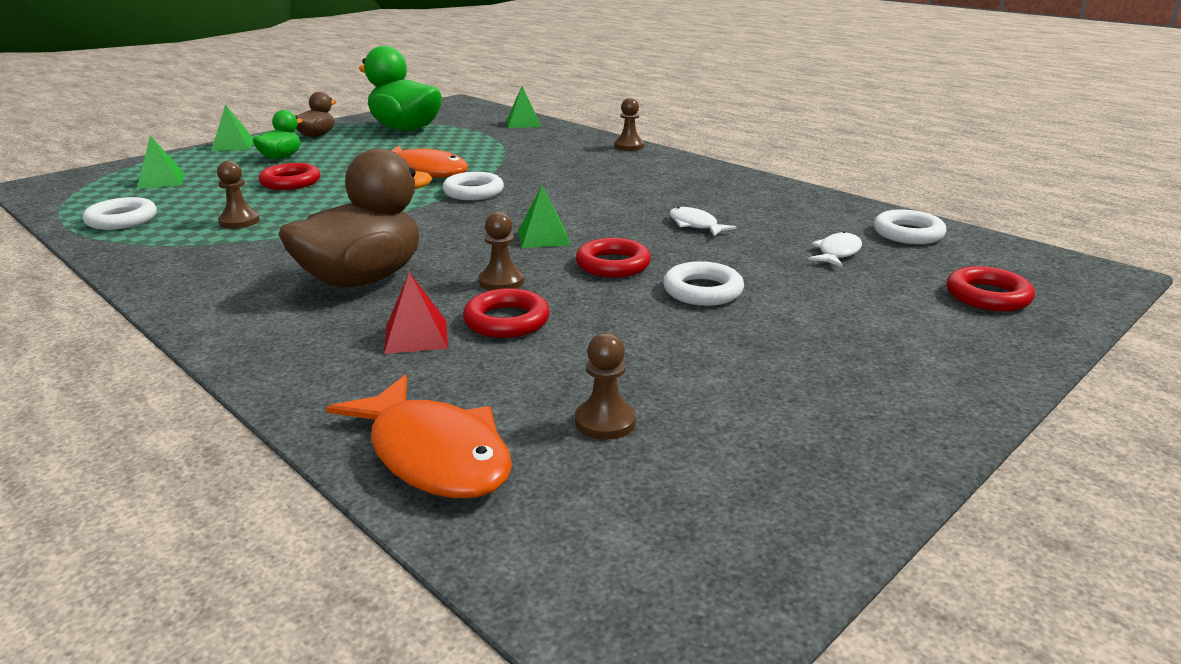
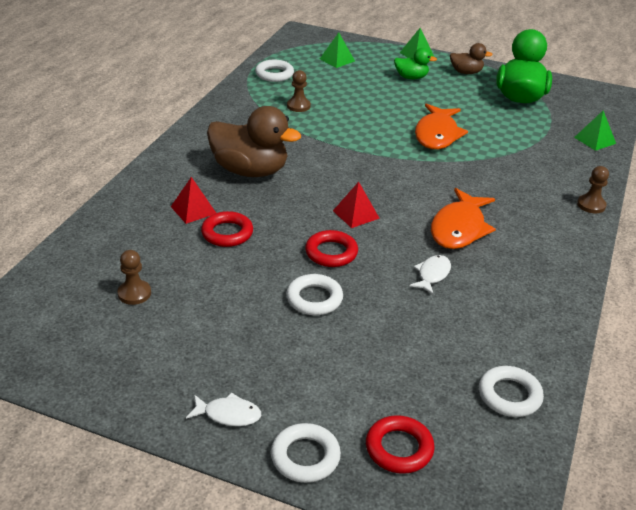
camera: 65 degrees right, 10 degrees up
red ring [259,163,320,190] -> none
orange fish [326,375,512,498] -> orange fish moved to [431,188,496,249]
white ring [442,172,504,200] -> white ring moved to [271,423,341,483]
brown pawn [479,212,524,291] -> none
green pyramid [518,185,570,248] -> red pyramid [333,182,380,228]
white fish [808,231,862,267] -> white fish moved to [186,392,261,426]

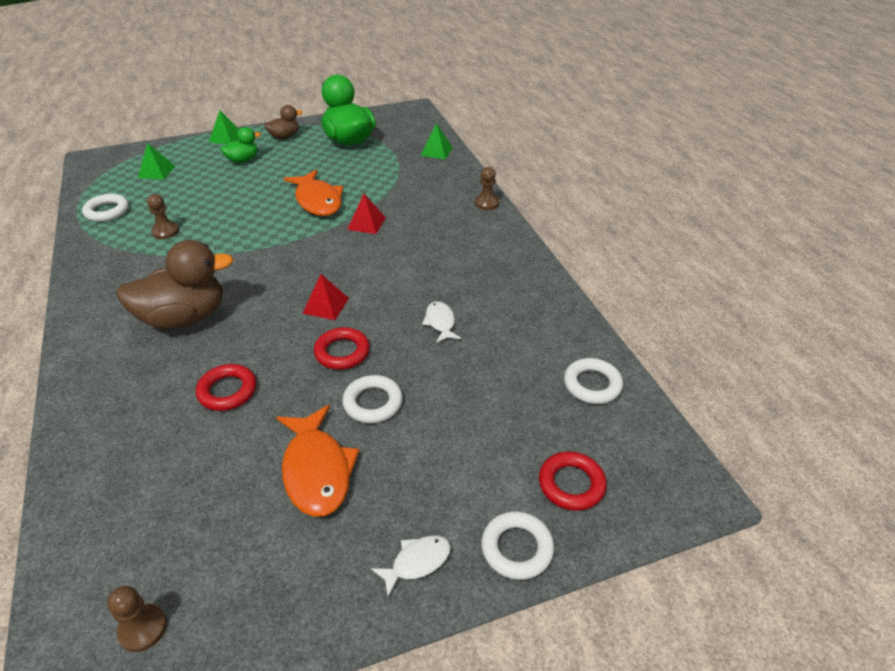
camera: 40 degrees left, 5 degrees up
brown pawn [117,250,151,305] -> brown pawn moved to [107,586,167,652]
red pyramid [171,177,216,224] -> red pyramid moved to [347,194,386,234]
orange fish [431,188,496,249] -> orange fish moved to [276,405,360,517]

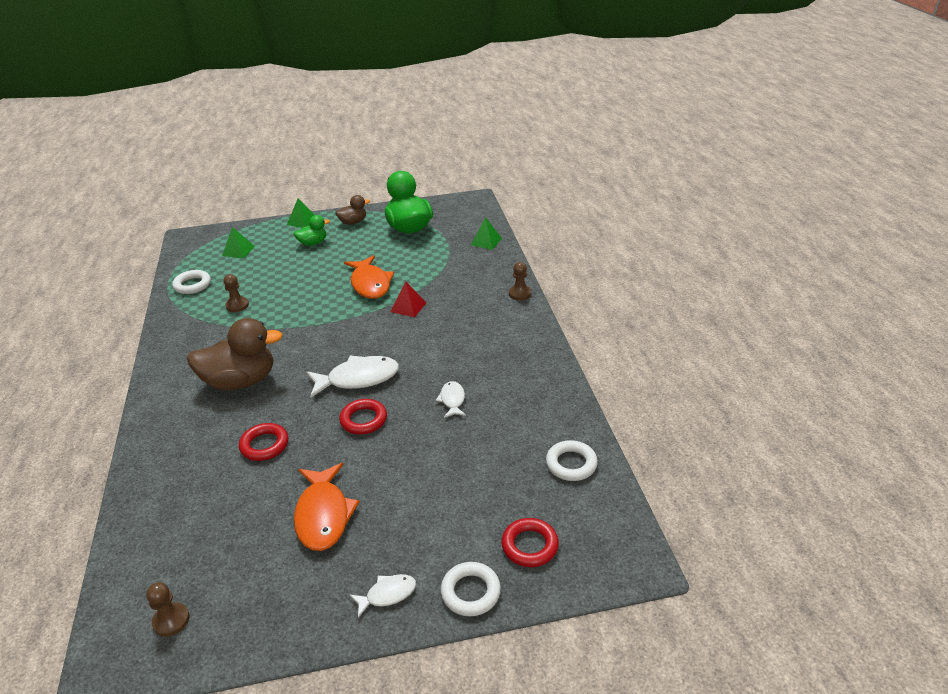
camera: 10 degrees right, 5 degrees down
red pyramid [302,274,349,320] -> white fish [306,356,399,398]
white ring [342,375,403,423] -> none

